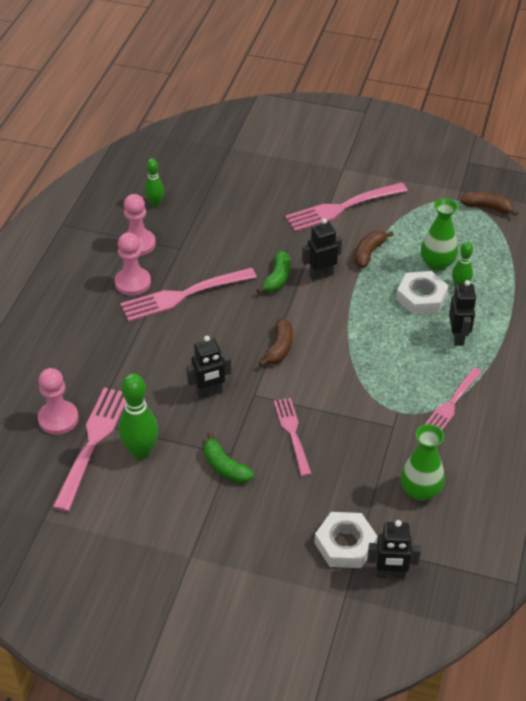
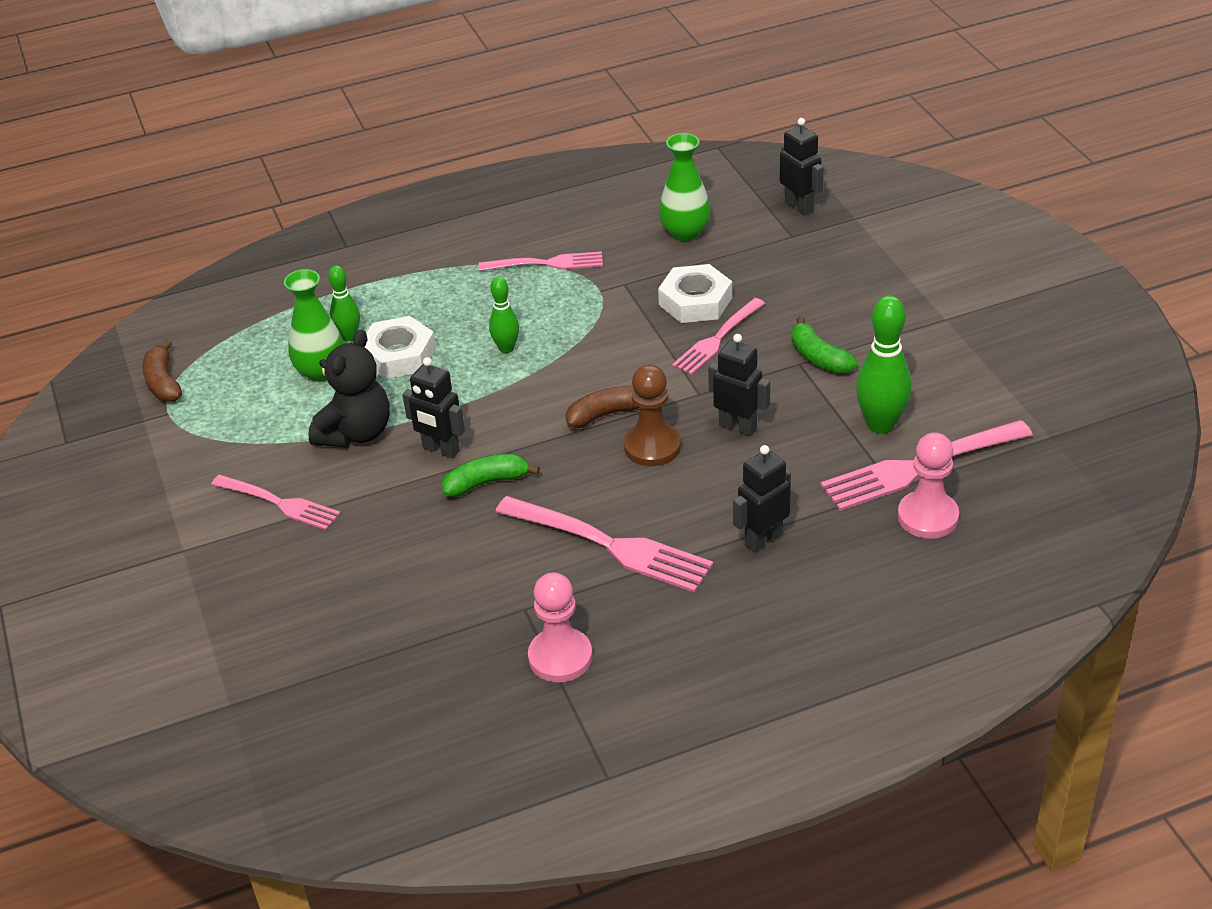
camera: 125 degrees left, 5 degrees down
pink pawn [115,232,151,296] -> none
green bowling pin [145,159,164,207] -> green bowling pin moved to [489,277,519,353]
green banana [204,432,254,483] -> green banana turned 135 degrees clockwise [791,317,858,373]
pink fork [285,182,408,232] -> pink fork [211,475,341,530], size x0.64
white nut [315,512,378,568] -> white nut moved to [658,264,732,323]
brown banana [355,231,394,268] -> black teddy bear [308,330,390,448]
black robot [449,280,477,346] -> black robot moved to [733,445,791,553]
none -> brown pawn [624,365,681,466]

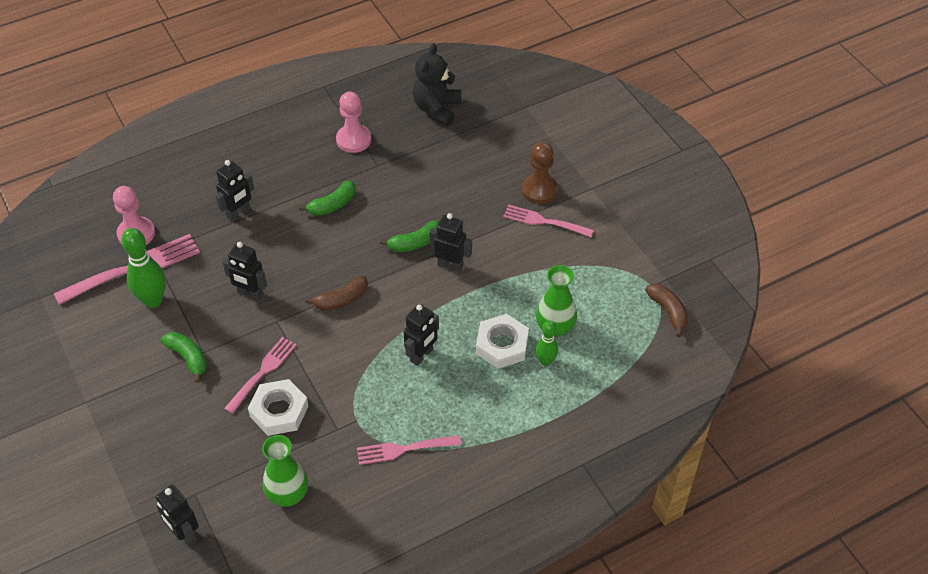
camera: 170 degrees right, 10 degrees up
black teddy bear [308,330,390,448] -> black teddy bear moved to [413,43,461,126]
green bowling pin [489,277,519,353] -> black robot [403,304,439,366]
pink fork [495,496,713,593] -> green banana [299,181,355,216]
brown pawn [624,365,681,466] -> brown pawn moved to [522,142,558,204]

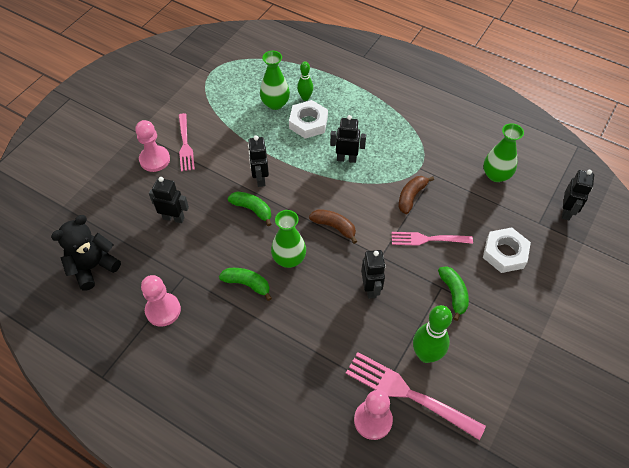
camera: 120 degrees left, 5 degrees up
green banana [161,332,207,383] -> green banana turned 150 degrees clockwise [438,266,469,321]
black robot [215,160,254,222] -> black robot moved to [149,177,189,223]
white nut [248,379,308,436] -> white nut moved to [483,228,531,273]
pink fork [357,435,462,465] -> none
black teddy bear [413,43,461,126] -> black teddy bear turned 150 degrees clockwise [51,215,121,291]
brown pawn [522,142,558,204] -> pink pawn [135,120,170,172]
brown banana [645,283,688,337] -> brown banana moved to [398,176,434,214]
none -> green vase [271,210,306,268]

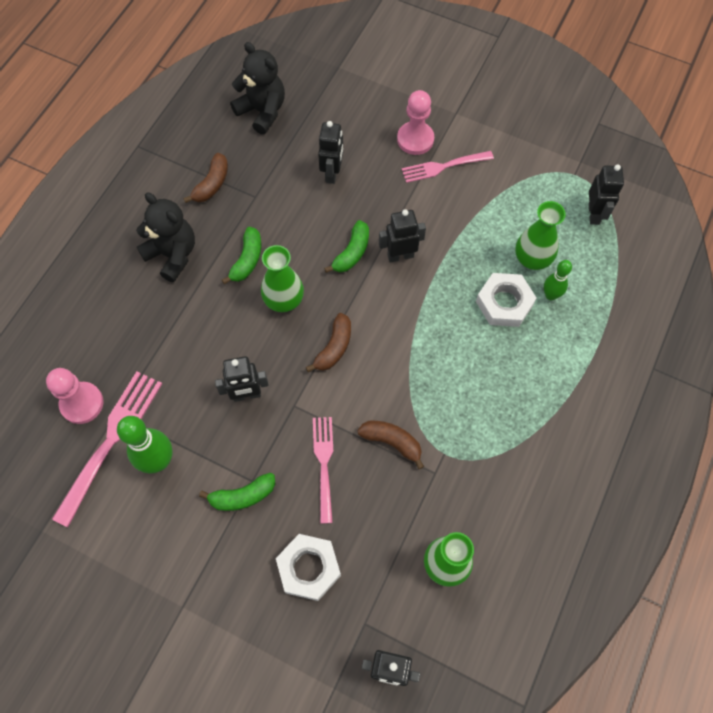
camera: 85 degrees right, 10 degrees up
pink pawn [141,275,181,327] -> brown banana [183,153,228,203]
black robot [330,115,366,163] -> black robot moved to [588,164,624,225]
none -> black teddy bear [136,192,195,282]

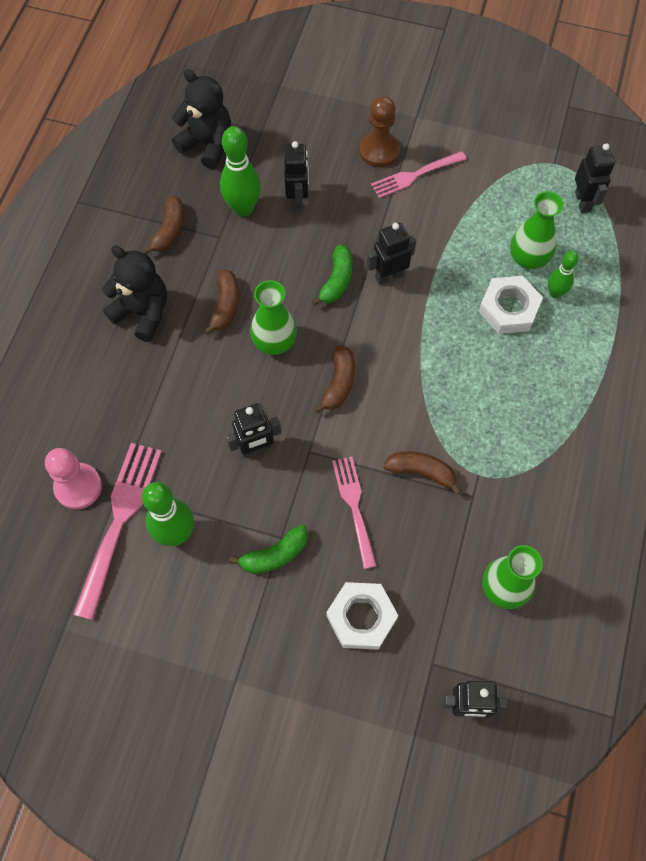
camera: 10 degrees left, 0 degrees up
green banana [222,227,261,284] -> brown banana [204,269,239,335]
pink pawn [397,90,434,155] -> brown pawn [359,96,400,167]
none -> green bowling pin [220,126,261,217]

